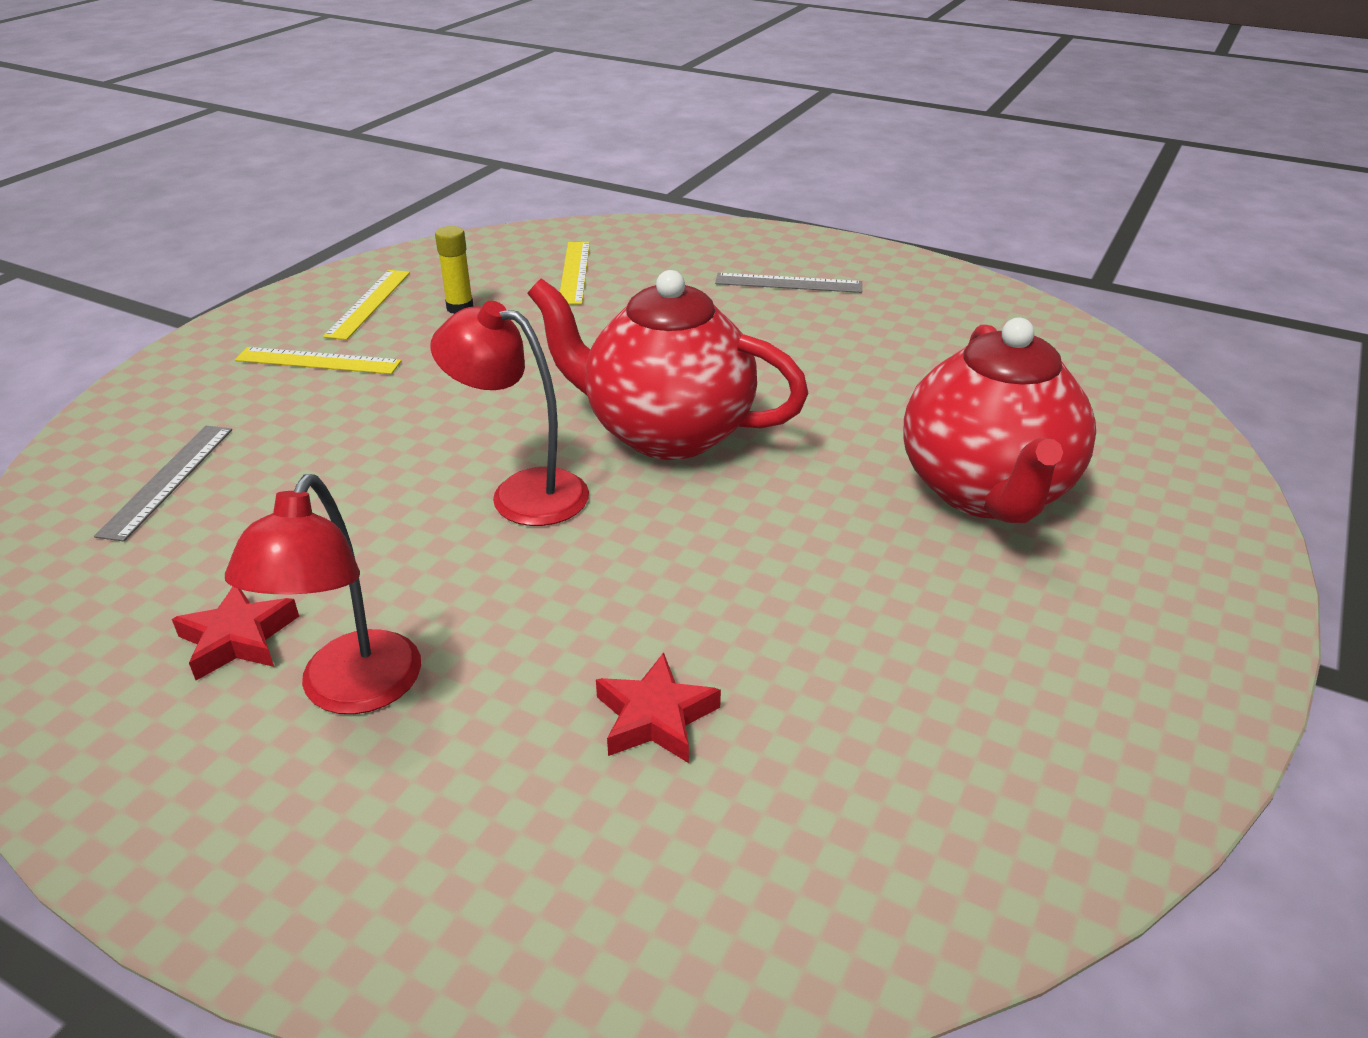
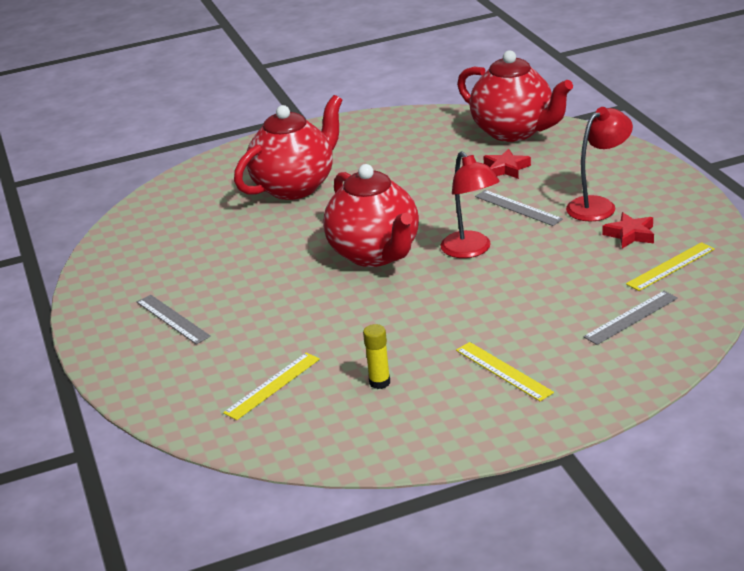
camera: 135 degrees left, 5 degrees down
yellow ruler [323,270,410,340] -> yellow ruler moved to [626,242,715,291]
none -> red teapot [457,50,573,142]
none -> grey ruler [475,190,563,226]

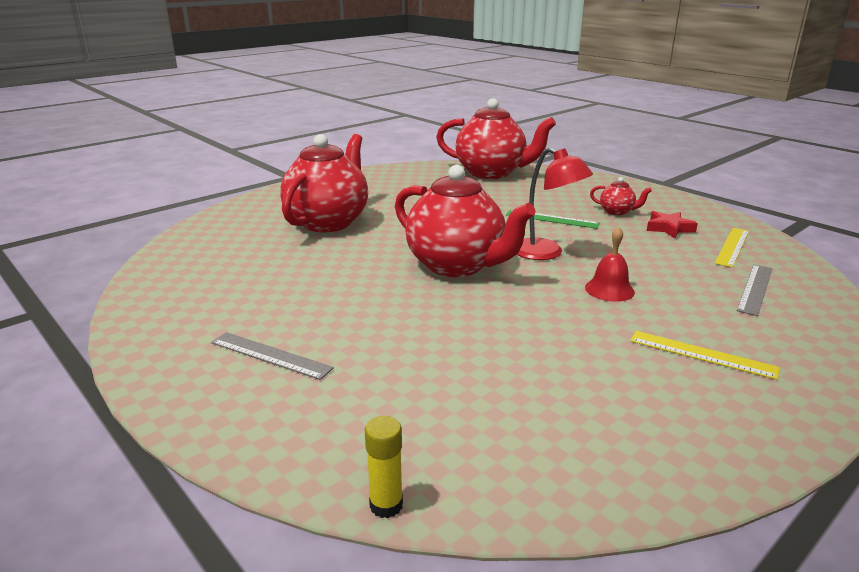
camera: 25 degrees left, 5 degrees down
yellow ruler [223,353,320,420] -> none
yellow glue stick [363,324,390,389] -> yellow glue stick moved to [365,416,403,518]
grey ruler [475,190,563,226] -> green ruler [506,210,600,229]
red star [483,149,531,179] -> none
red lamp [566,107,633,221] -> red teapot [590,177,652,215]
none -> red bell [585,227,635,302]

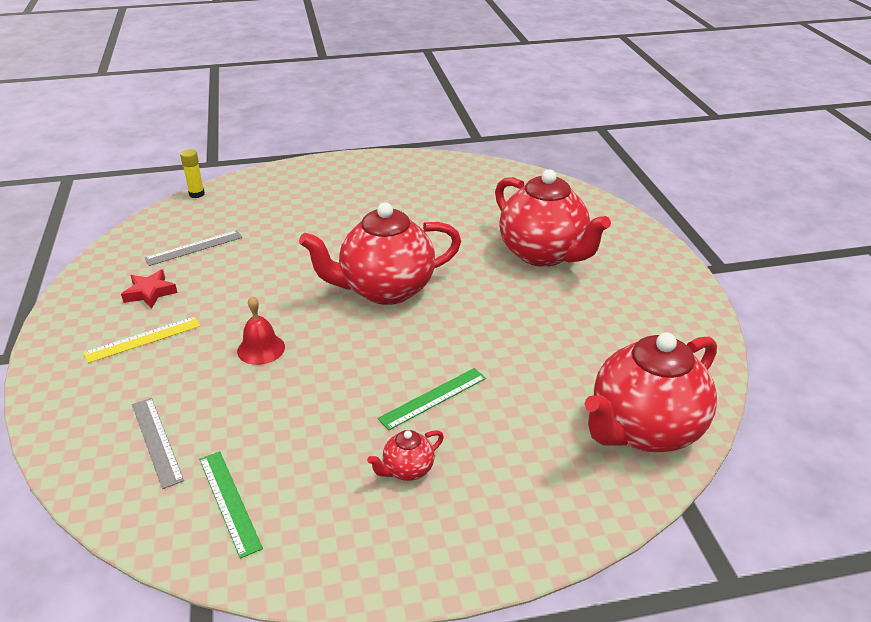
camera: 120 degrees right, 10 degrees up
grey ruler [211,332,334,380] -> grey ruler moved to [144,230,242,266]
red lamp [517,147,593,260] -> none
red star [647,211,698,239] -> red star moved to [121,270,178,308]
yellow ruler [714,228,749,268] -> green ruler [199,451,263,559]

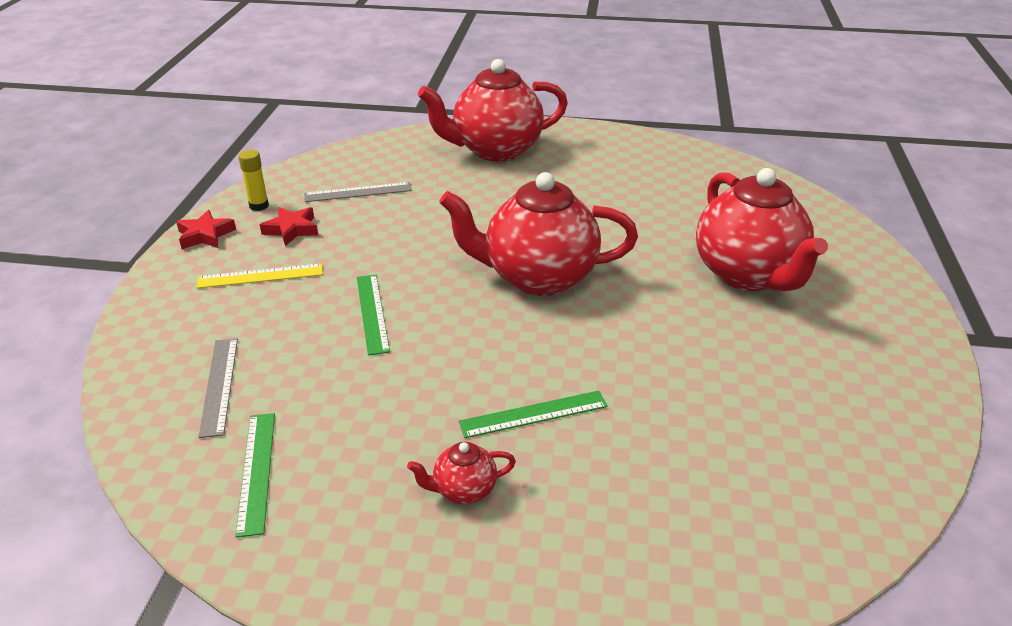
camera: 20 degrees right, 0 degrees up
yellow glue stick [180,149,205,198] -> yellow glue stick moved to [238,150,269,211]
red bell [237,296,285,365] -> green ruler [357,275,390,355]
red teapot [585,332,717,452] -> red teapot moved to [418,59,568,162]
none -> red star [176,210,236,249]

